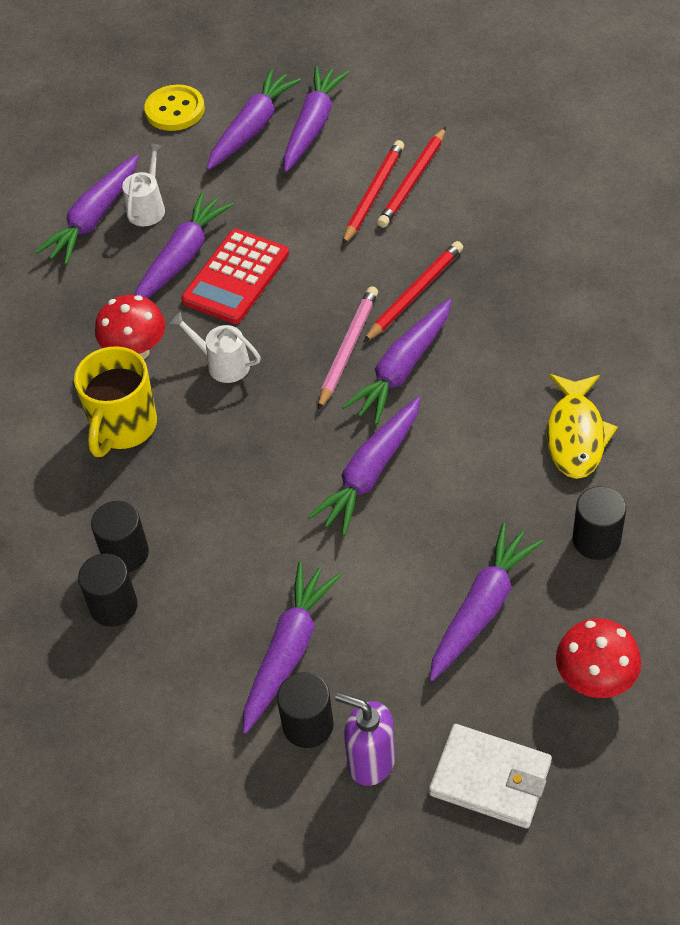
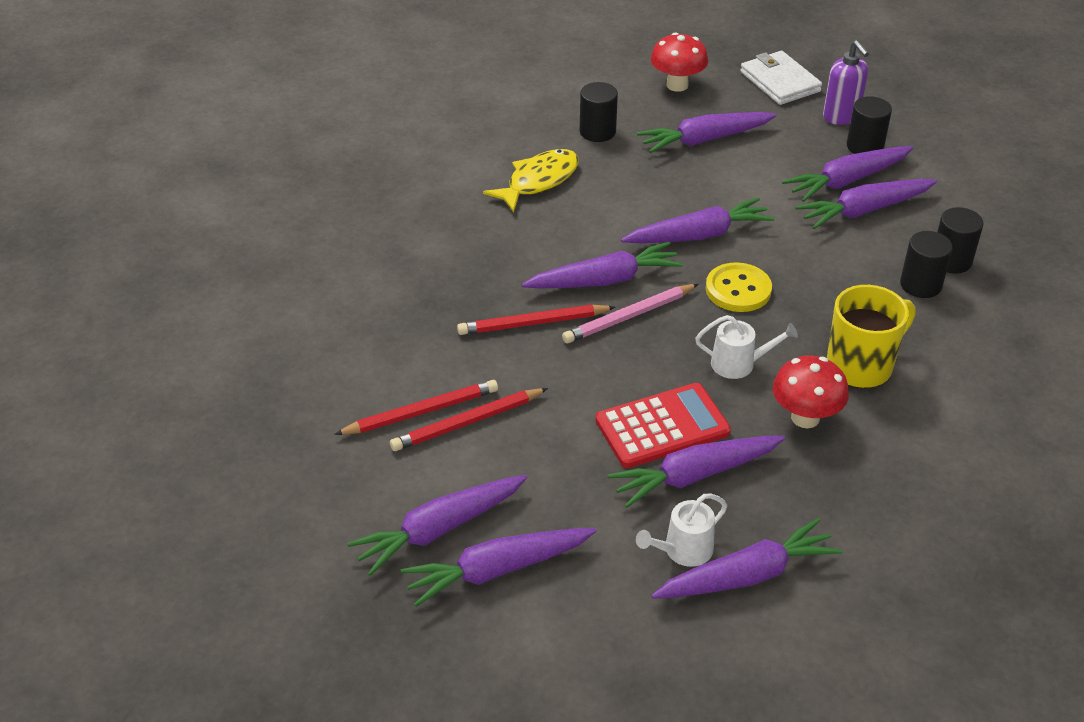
camera: 145 degrees left, 10 degrees down
yellow button [144,84,205,131] -> yellow button moved to [706,262,772,312]
white watering can [170,312,261,383] -> white watering can turned 60 degrees counterclockwise [695,315,798,379]
none -> purple carrot [795,179,937,229]

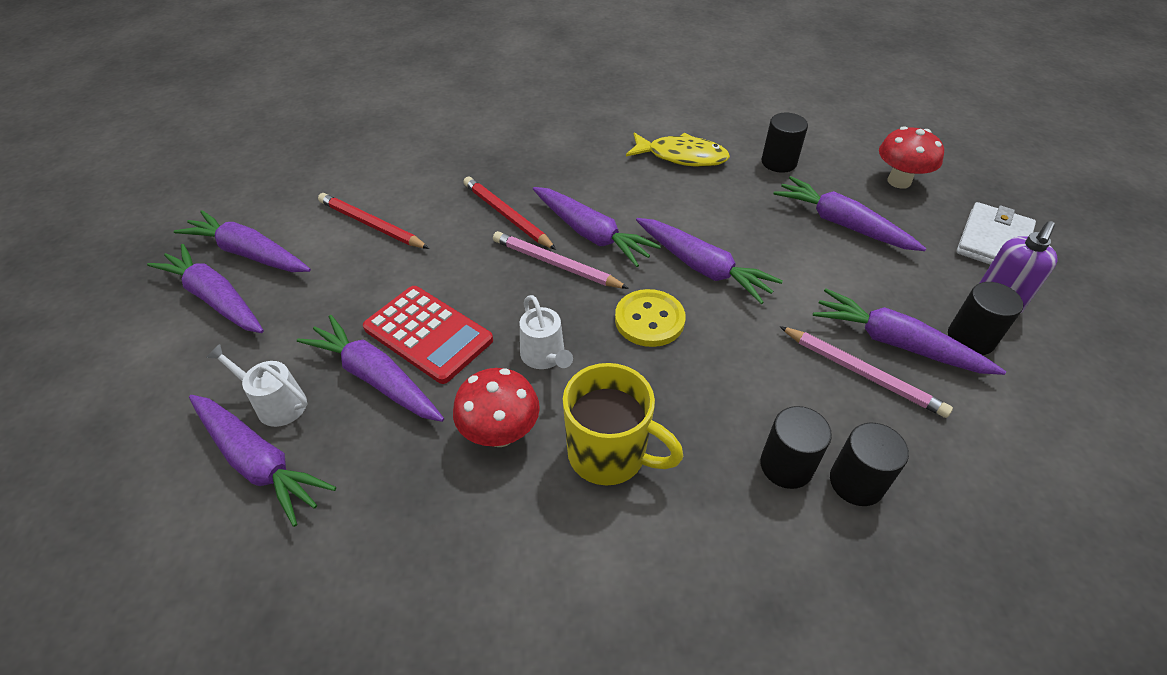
camera: 60 degrees right, 5 degrees up
red pencil [334,380,498,435] -> none
purple carrot [795,179,937,229] -> pink pencil [779,326,953,418]

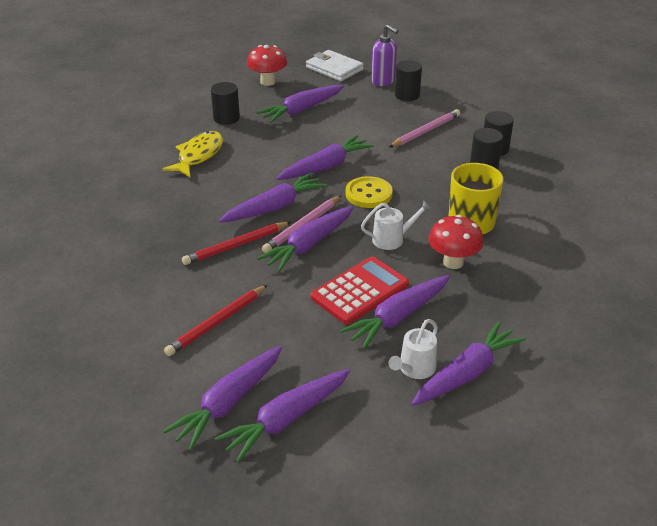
camera: 80 degrees left, 10 degrees down
purple carrot [813,289,1006,375] -> purple carrot moved to [257,206,354,272]

